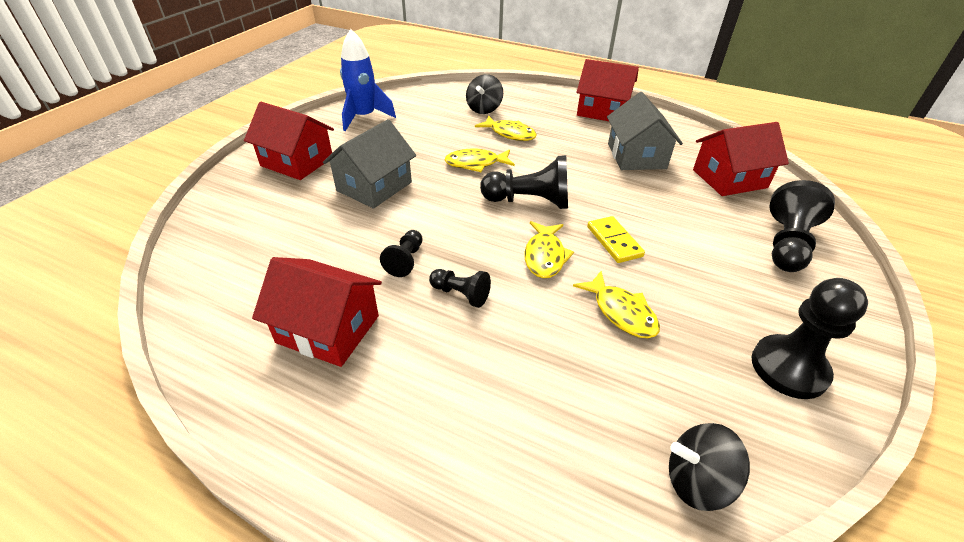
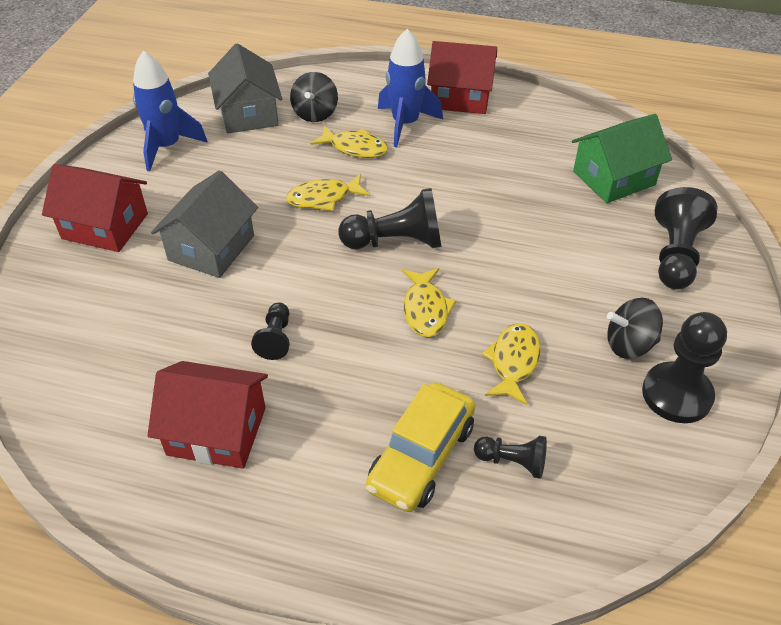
camera: 10 degrees left, 5 degrees up
black pawn [429,269,491,308] -> black pawn moved to [474,436,547,479]
yellow fish [573,271,660,338] -> yellow fish turned 120 degrees counterclockwise [482,323,541,405]
yellow domino [587,216,645,263] -> none
grey house [607,92,683,170] -> grey house moved to [208,43,282,134]
black spinning top [669,423,750,511] -> black spinning top moved to [607,298,663,359]
red house [693,122,789,196] -> green house [572,114,672,203]
none -> yellow car [366,382,475,512]
none -> blue rocket [378,29,443,147]

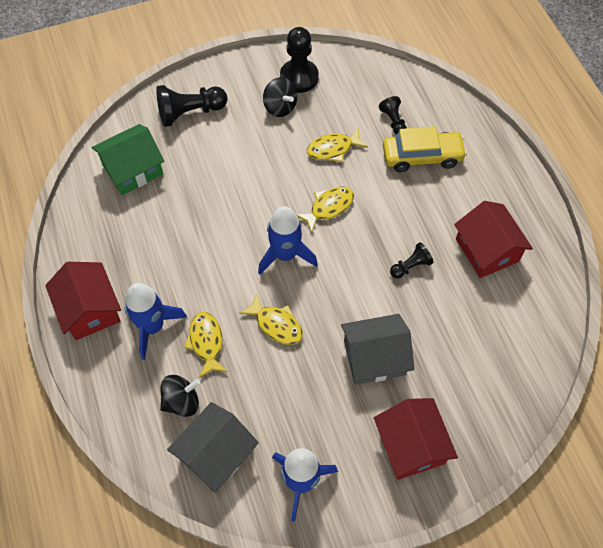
camera: 125 degrees left, 15 degrees up
black pawn [338,188,441,249] -> blue rocket [258,206,318,275]
green house [572,114,672,203] -> green house turned 60 degrees counterclockwise [92,124,164,195]

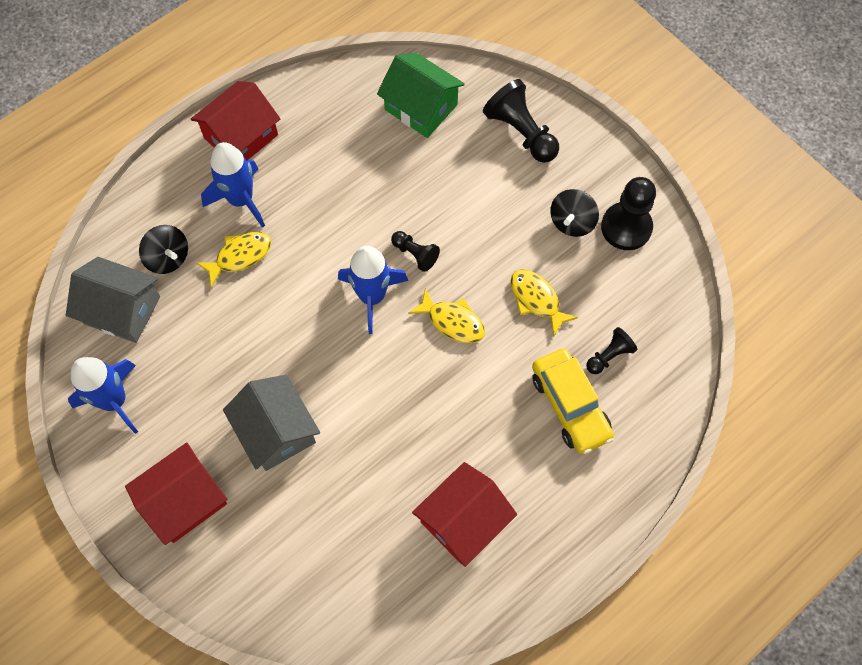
camera: 70 degrees right, 5 degrees up
yellow fish [239,293,303,345] -> none
black pawn [390,242,434,279] -> black pawn moved to [391,231,440,272]

